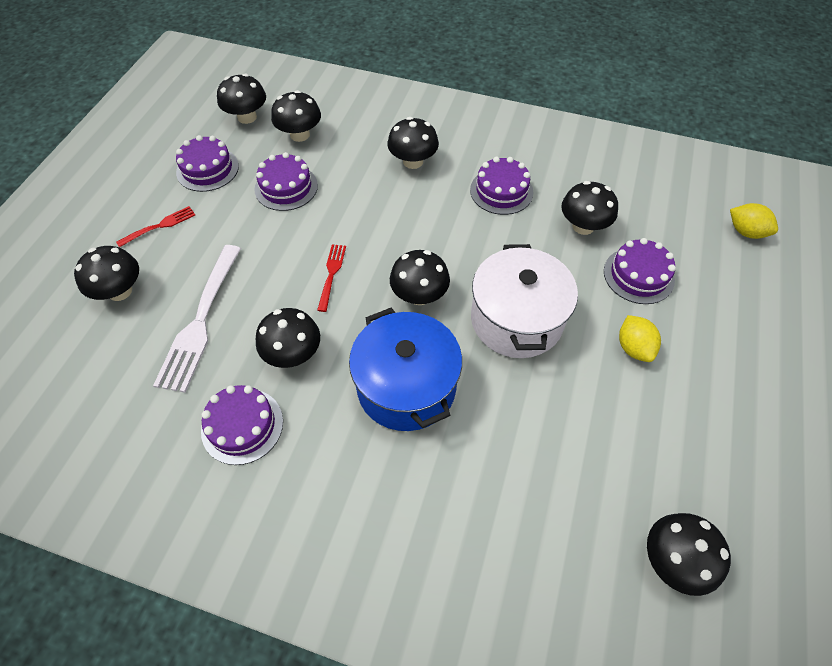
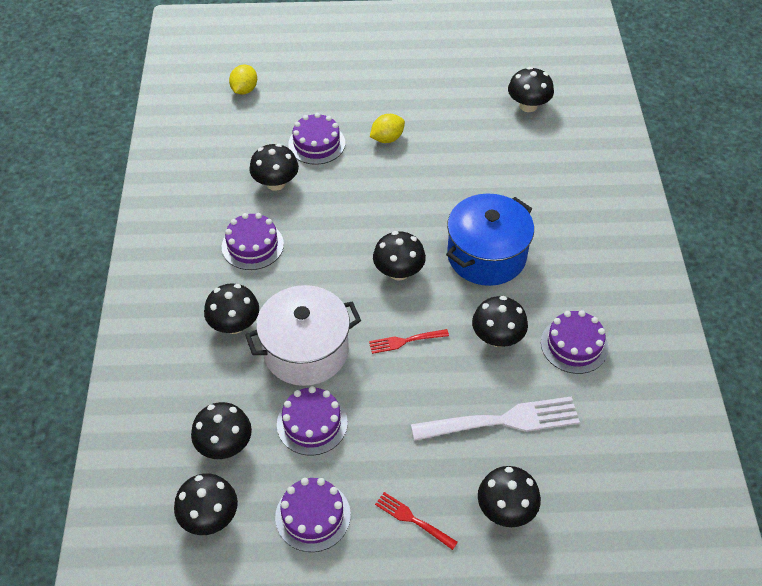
camera: 110 degrees left, 5 degrees down
white pot [471,244,578,358] -> white pot moved to [245,285,361,386]

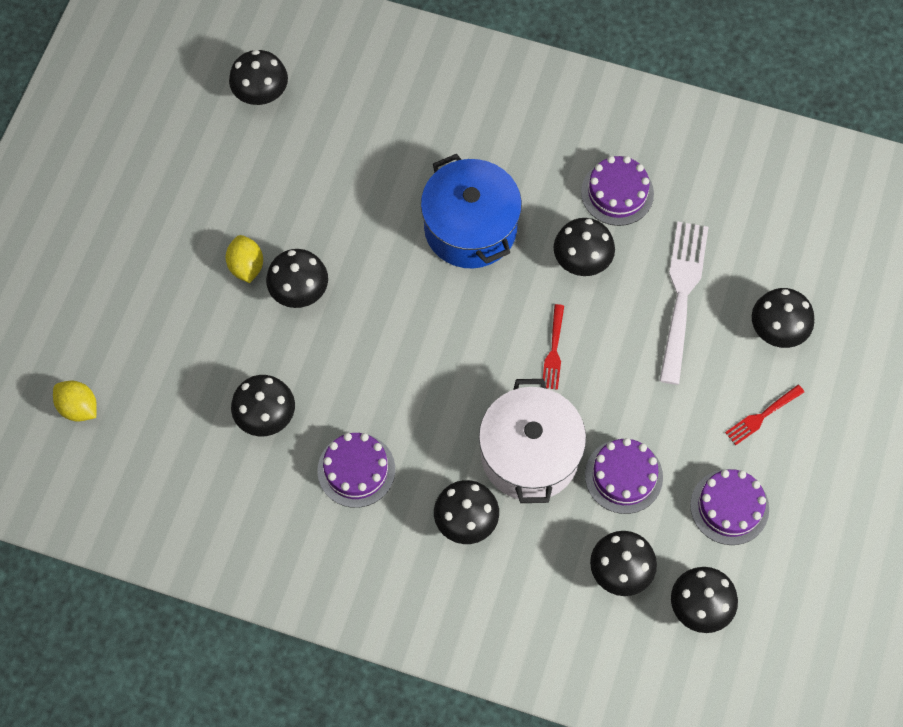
camera: 70 degrees left, 15 degrees up
purple cake [288,113,345,165] -> none
black mushroom [373,231,426,281] -> black mushroom moved to [266,249,328,308]

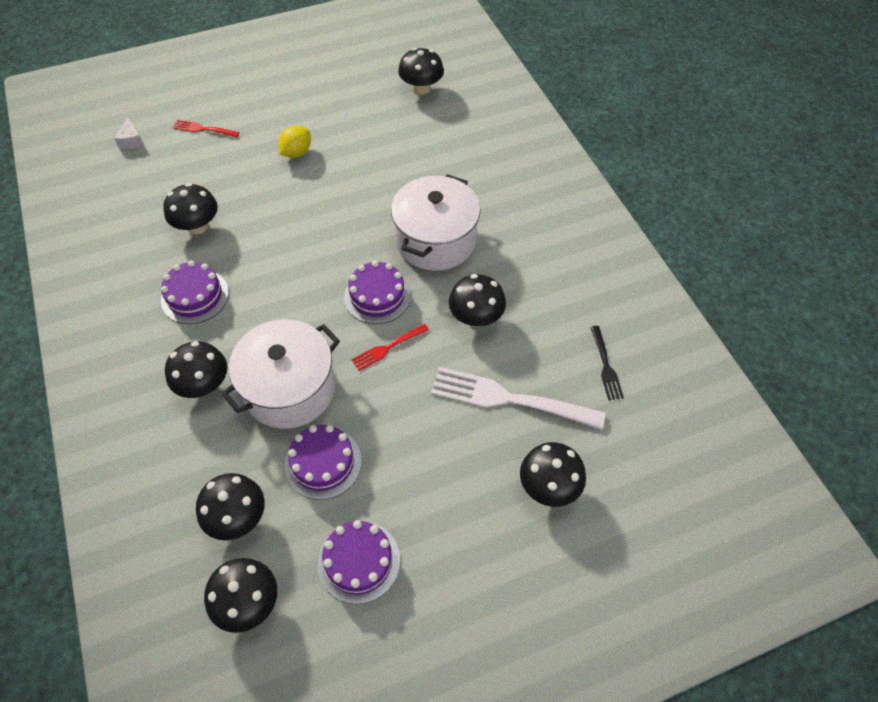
camera: 50 degrees right, 10 degrees down
yellow lemon [53,381,97,422] -> white cheese [114,117,144,149]
black mushroom [266,249,328,308] -> none
blue pot [421,154,522,268] -> white pot [391,174,481,271]
purple cake [581,156,654,226] -> purple cake moved to [344,260,411,324]
white fork [659,222,709,385] -> white fork turned 135 degrees counterclockwise [431,367,606,429]
red fork [725,385,804,445] -> red fork moved to [172,119,239,137]
none -> black fork [590,326,624,400]

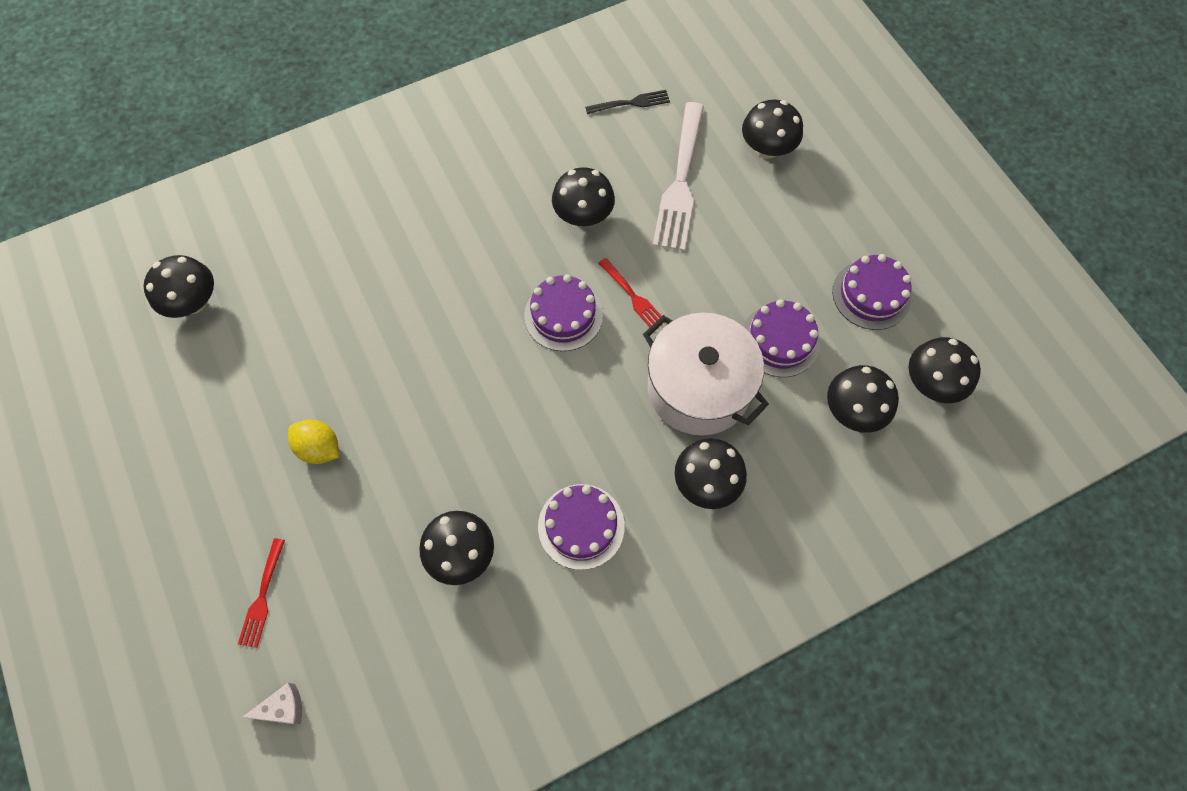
camera: 95 degrees left, 10 degrees up
white pot [391,174,481,271] -> none

